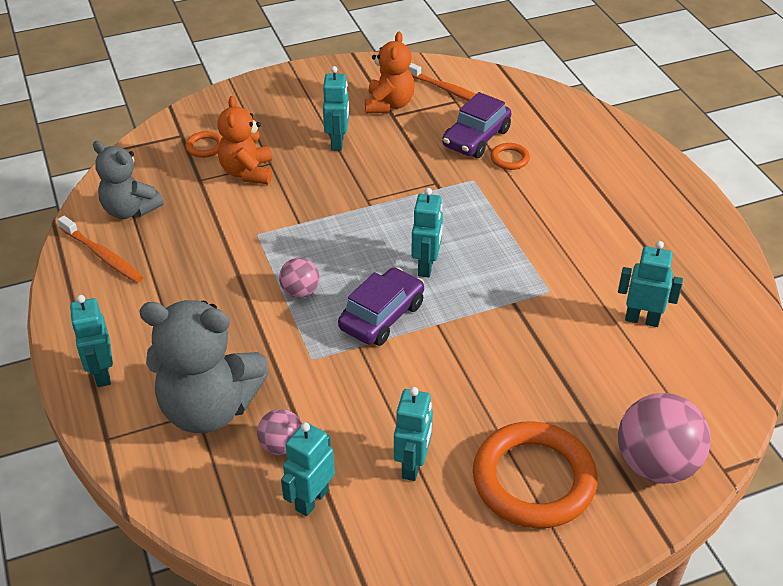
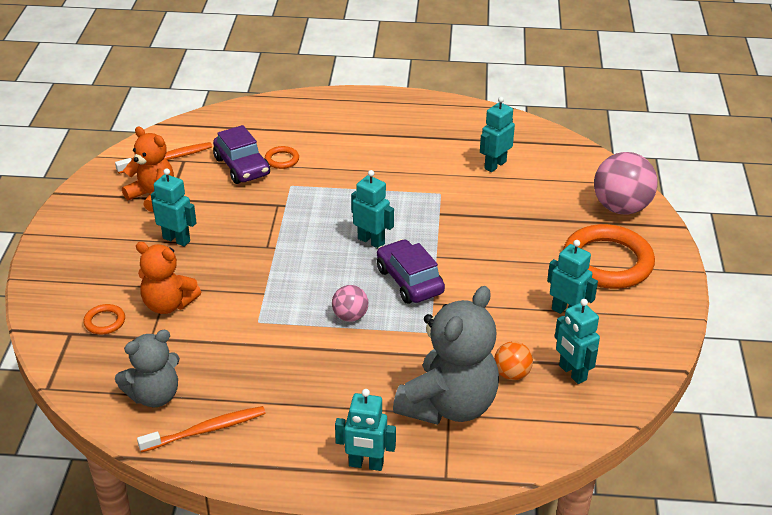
camera: 65 degrees left, 5 degrees down
pink ball [257,409,302,455] -> orange ball [494,341,533,380]

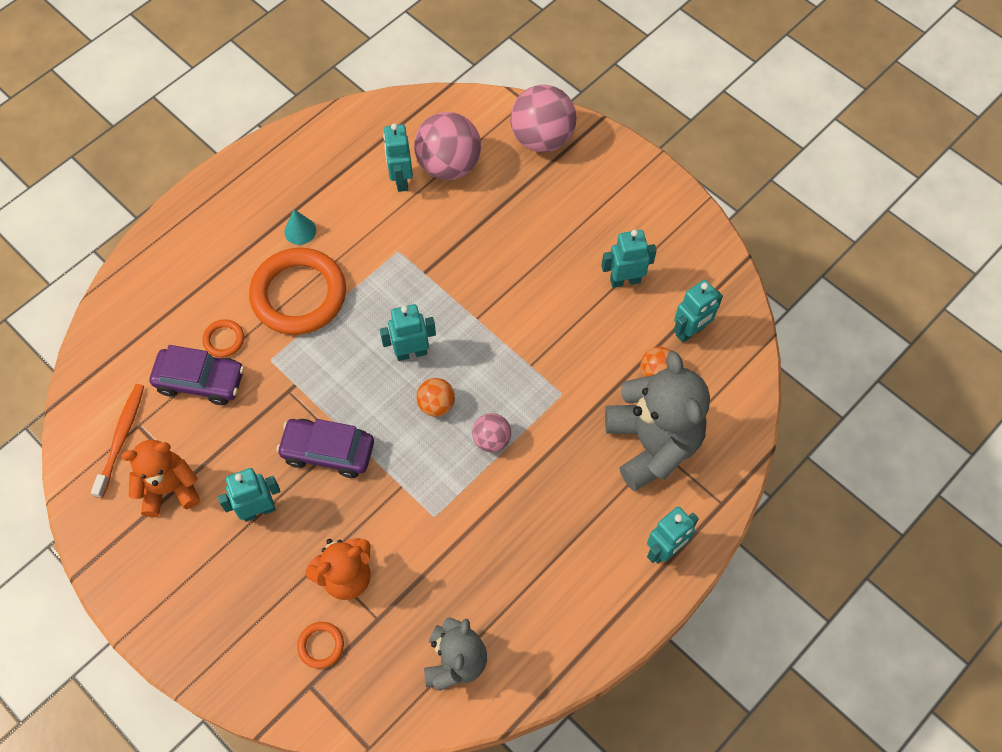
camera: 50 degrees left, 25 degrees up
orange toothbrush [137,406,266,452] -> none
purple car [377,239,445,304] -> purple car moved to [276,419,374,478]
turquoise robot [555,299,600,384] -> turquoise robot turned 45 degrees counterclockwise [674,280,723,343]
orange ring [563,224,655,289] -> orange ring moved to [249,248,346,335]
none -> turquoise cone [284,209,316,245]
none -> pink ball [414,112,481,180]
none -> orange ball [416,378,455,417]

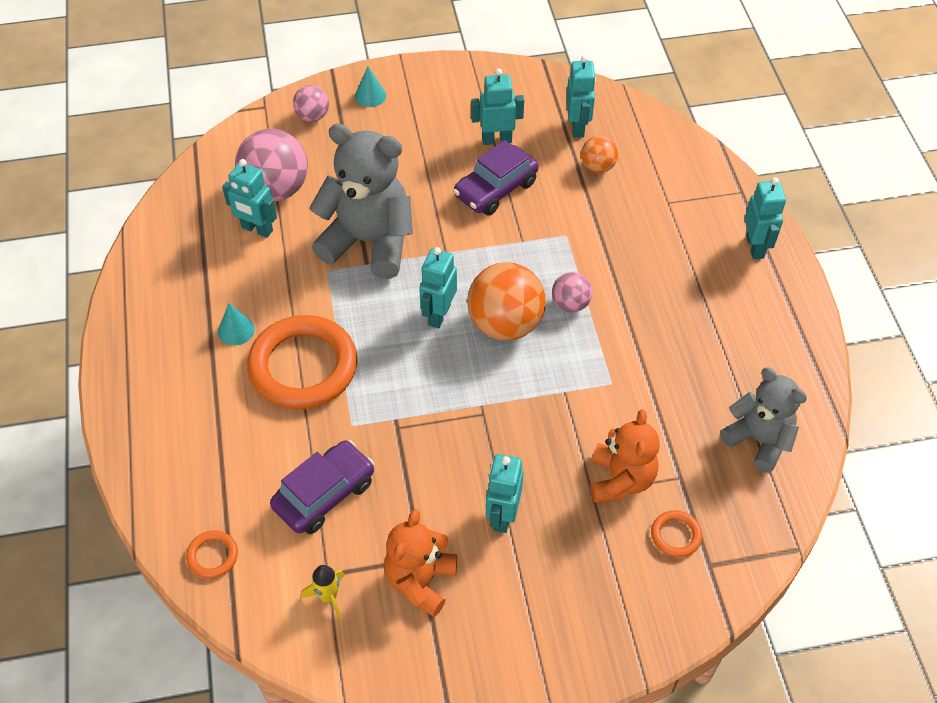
camera: 55 degrees left, 10 degrees down
orange toothbrush [91,384,144,498] -> yellow rocket [301,565,345,620]
orange ring [202,319,244,357] -> orange ring moved to [186,530,238,579]
purple car [276,419,374,478] -> purple car moved to [453,140,538,216]
orange ball [416,378,455,417] -> orange ball [467,262,546,341], size x1.89
pink ball [510,85,576,152] -> pink ball [293,85,329,122], size x0.53
turquoise robot [601,230,657,288] -> turquoise robot turned 60 degrees clockwise [471,68,524,145]
grey teddy bear [605,351,710,491] -> grey teddy bear moved to [309,124,413,279]
none -> turquoise cone [355,67,386,107]

